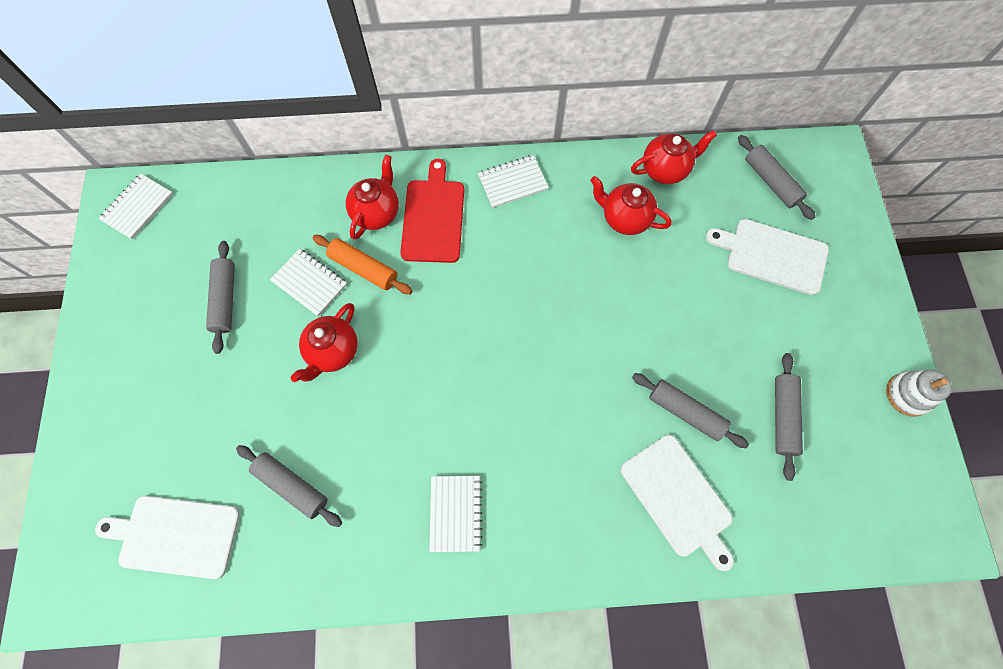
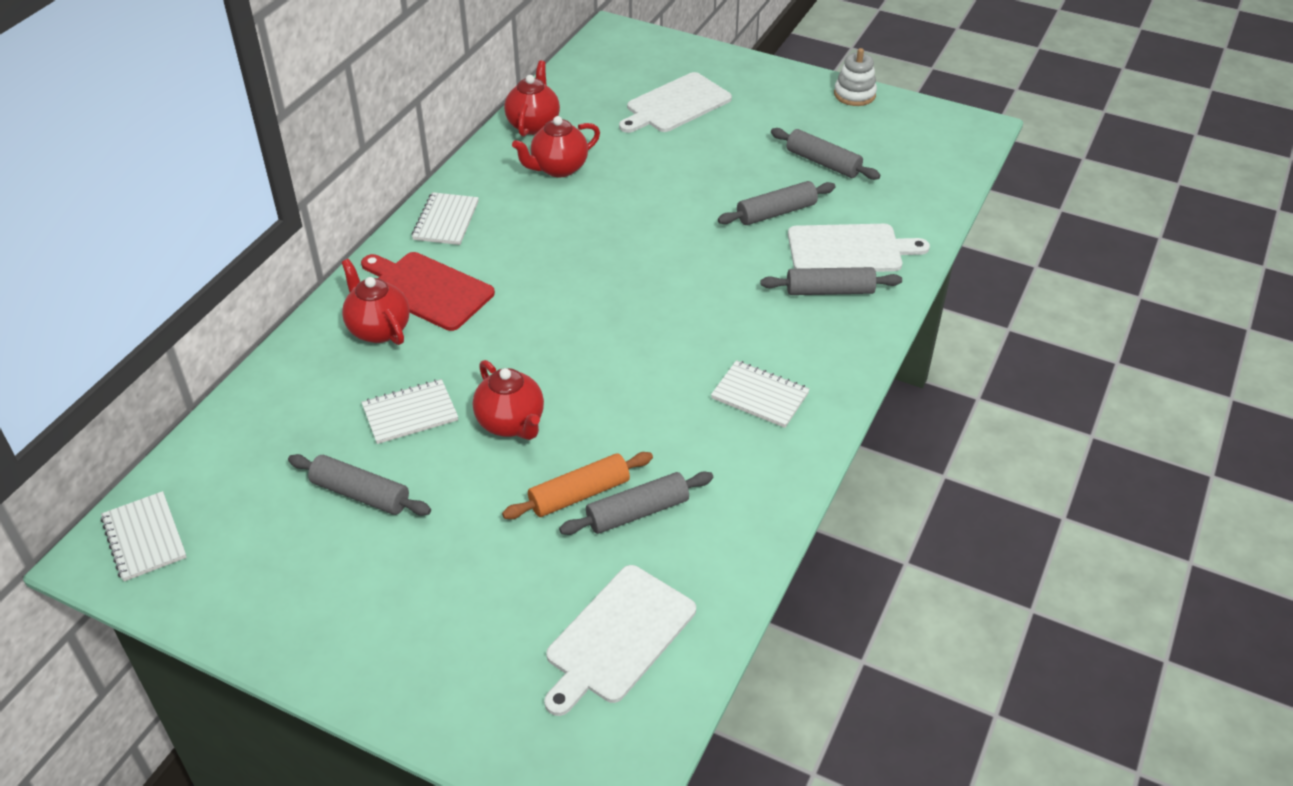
camera: 60 degrees left, 25 degrees down
orange rolling pin [313,235,412,294] -> orange rolling pin moved to [502,452,653,519]
grey rolling pin [738,135,815,220] -> grey rolling pin moved to [760,267,902,295]

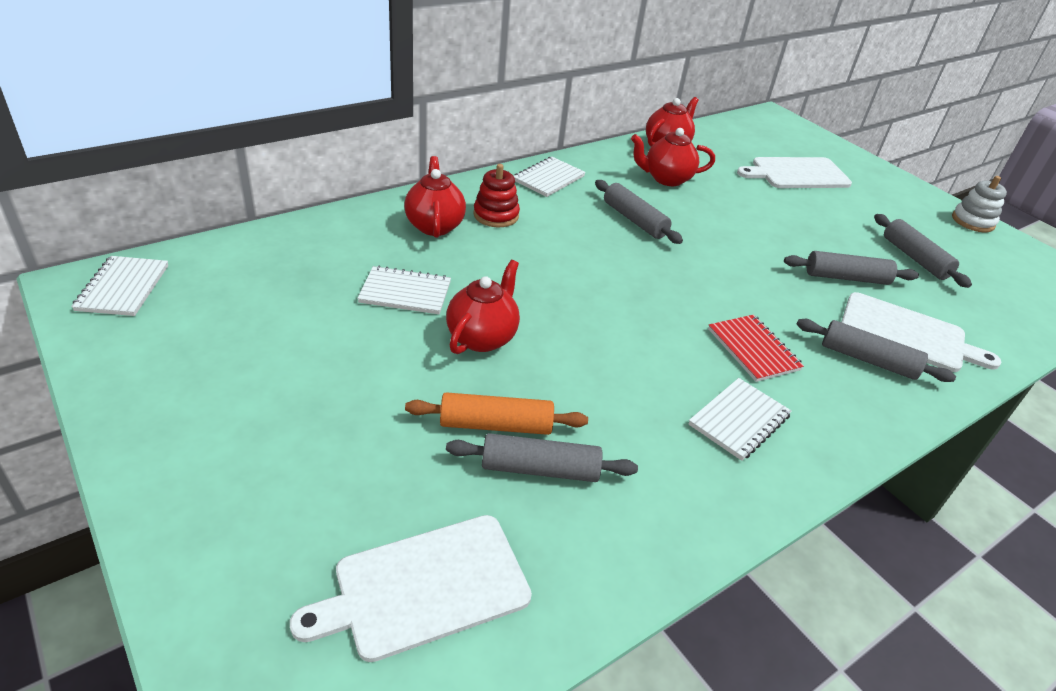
camera: 25 degrees right, 5 degrees down
grey rolling pin [288,454,431,516] -> grey rolling pin moved to [595,180,683,244]
red cutting board [361,252,495,331] -> red stacking toy [473,164,520,227]
red teapot [473,360,544,440] -> red teapot turned 150 degrees counterclockwise [446,260,520,354]
white notebook [711,360,810,428] -> white notebook turned 75 degrees clockwise [689,378,792,461]
none -> red notebook [708,315,804,382]

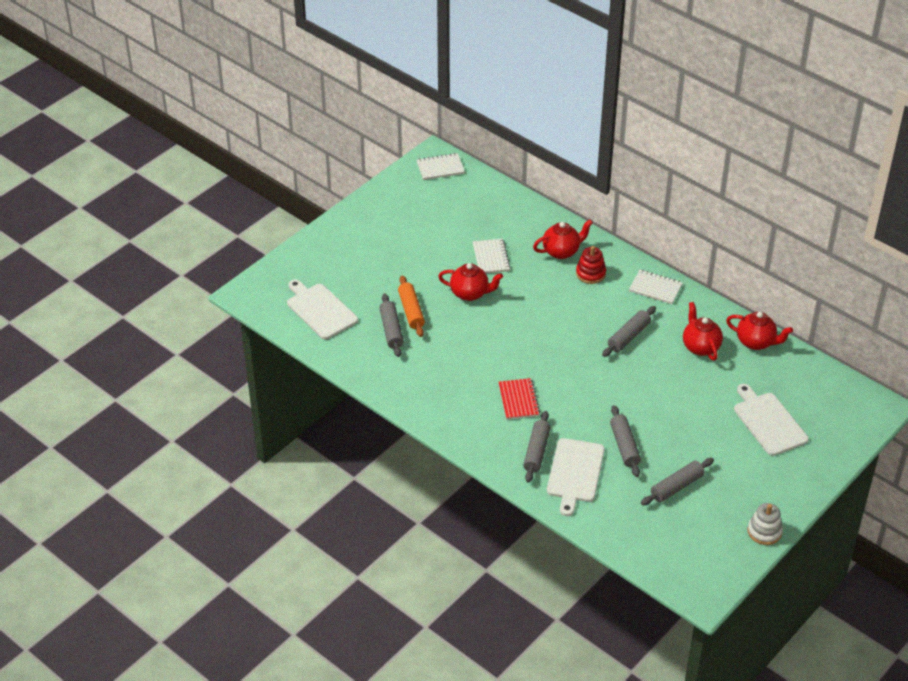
camera: 80 degrees right, 5 degrees up
white notebook [689,378,792,461] -> none
red notebook [708,315,804,382] -> red notebook turned 60 degrees counterclockwise [498,378,540,419]

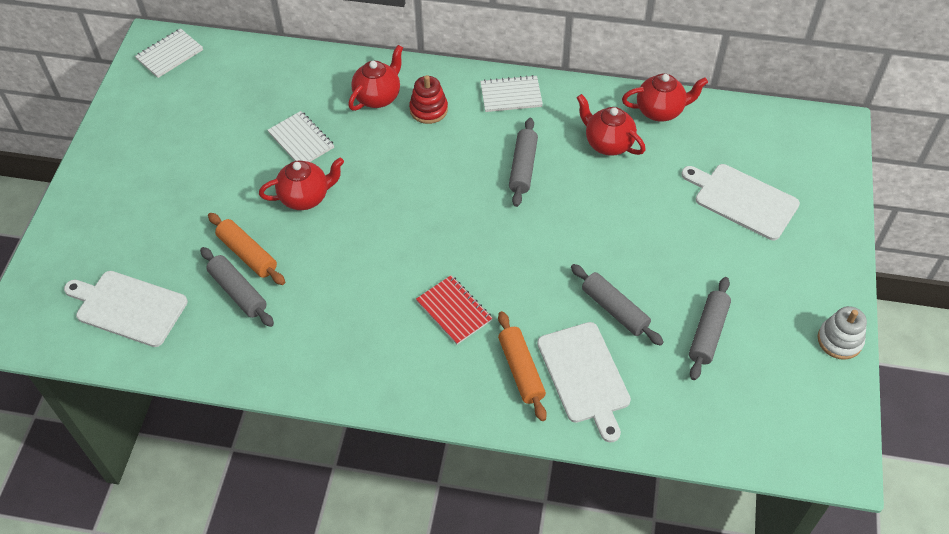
camera: 30 degrees left, 10 degrees up
grey rolling pin [523,411,551,483] -> orange rolling pin [498,311,547,421]

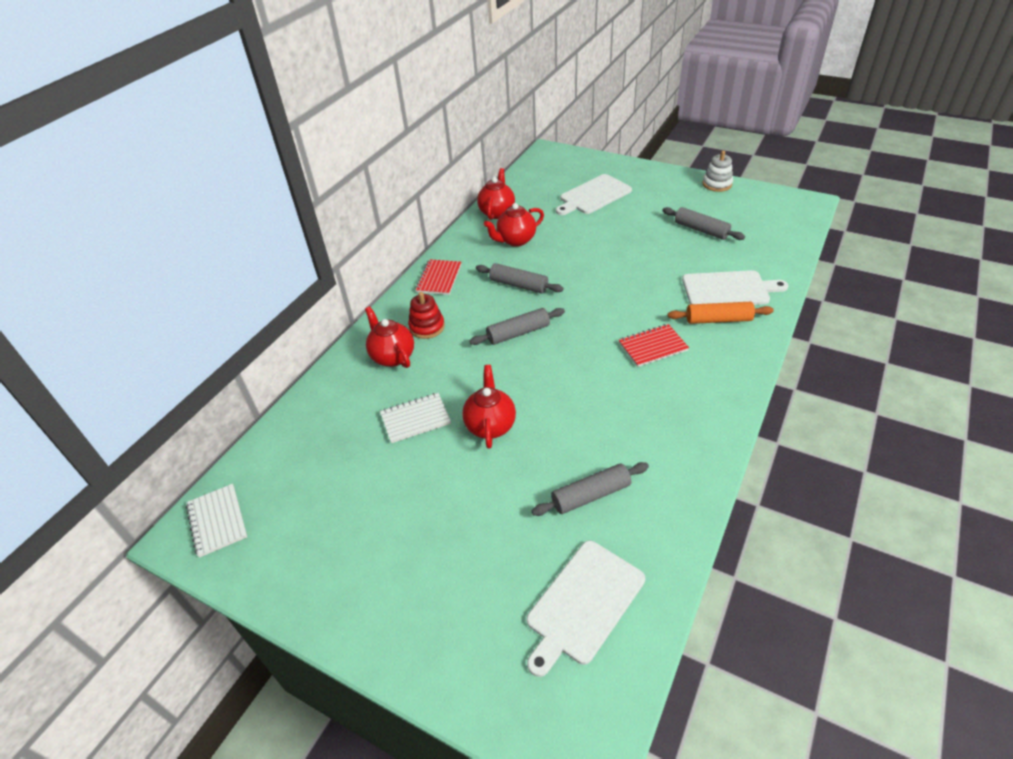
camera: 70 degrees left, 10 degrees down
orange rolling pin [208,213,285,285] -> none
white notebook [480,75,543,112] -> red notebook [415,259,461,295]
grey rolling pin [571,264,664,346] -> grey rolling pin moved to [470,308,565,345]

